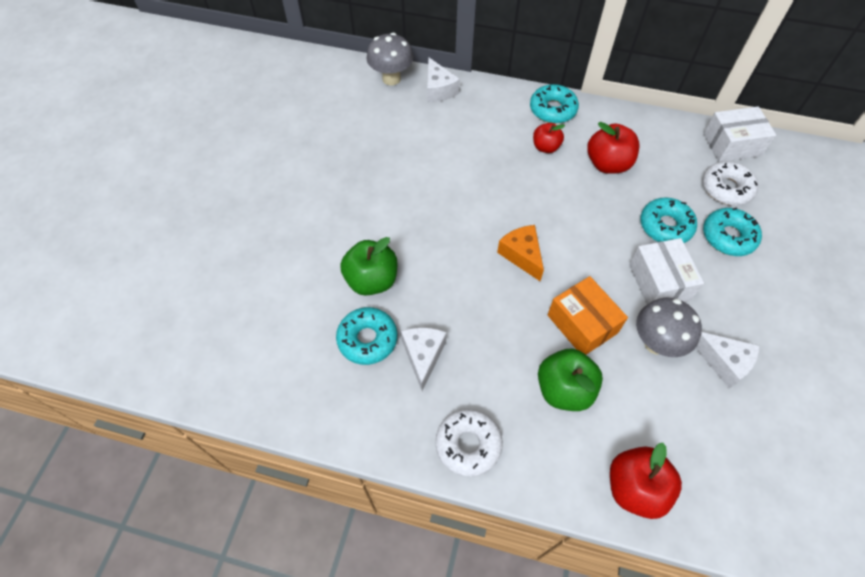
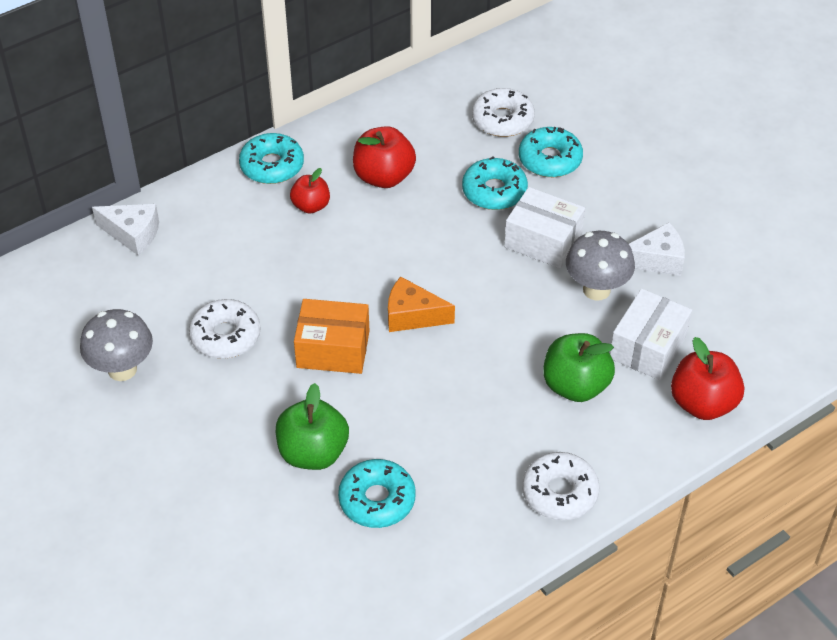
camera: 50 degrees left, 10 degrees down
grey mushroom [366,33,413,85] -> grey mushroom moved to [80,309,153,381]
white cheese [401,327,447,391] -> none
orange box [548,276,628,355] -> orange box moved to [294,299,369,374]
white box [703,106,776,162] -> white box moved to [610,289,692,380]
none -> white donut [189,299,261,359]

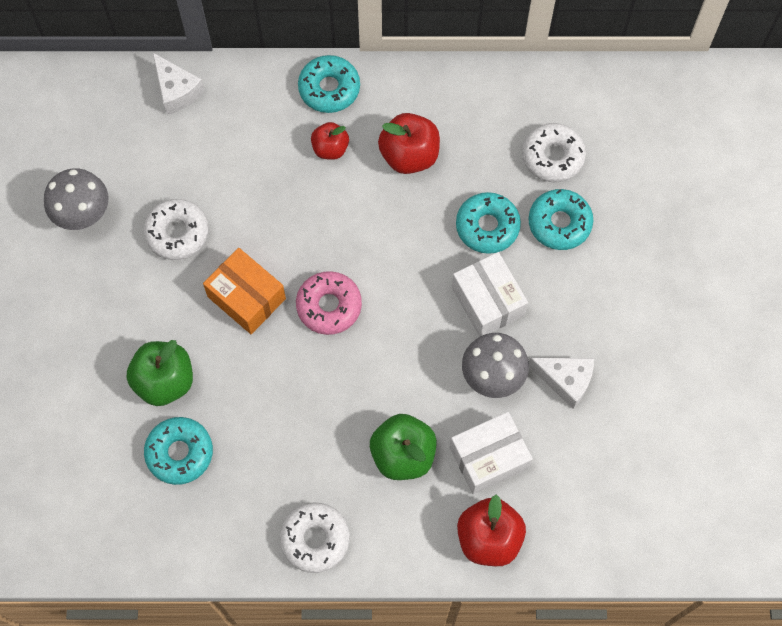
camera: 35 degrees right, 20 degrees up
orange cheese [388,276,455,332] -> pink donut [296,271,362,335]

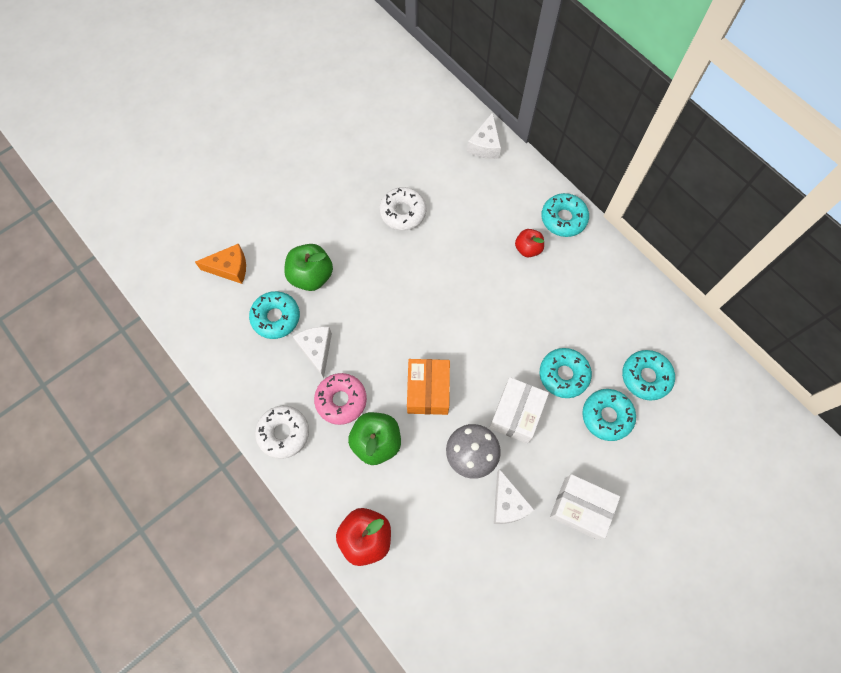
camera: 50 degrees right, 0 degrees up
grey mushroom [44,168,109,230] -> none
orange box [203,248,286,334] -> orange box moved to [407,359,450,415]
pink donut [296,271,362,335] -> pink donut moved to [314,373,367,425]
red apple [378,113,440,174] -> none
white box [450,412,533,494] -> white box moved to [550,474,620,540]
white donut [522,123,586,182] -> turquoise donut [622,350,675,401]
none -> orange cheese [195,244,246,284]
none -> white cheese [293,327,332,378]

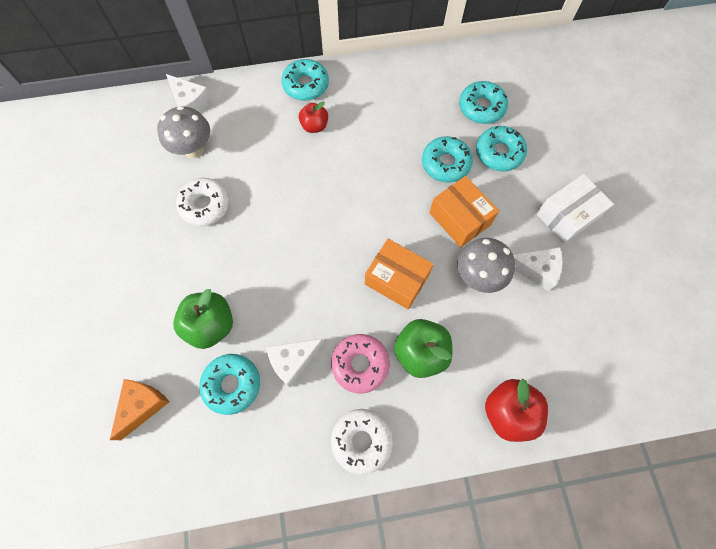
camera: 60 degrees left, 0 degrees up
white cheese [293,327,332,378] -> white cheese turned 45 degrees counterclockwise [267,339,324,387]
white box [489,377,549,444] -> orange box [429,176,499,247]
none -> grey mushroom [157,106,210,159]

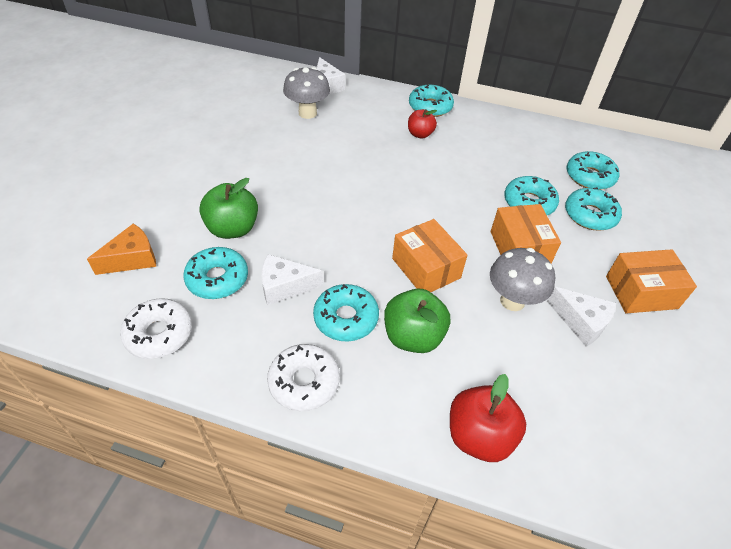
camera: 25 degrees right, 20 degrees down
white donut [176,178,230,226] -> white donut moved to [120,298,192,359]
pink donut [331,334,390,393] -> turquoise donut [313,284,379,341]
white box [536,174,614,244] -> orange box [606,249,697,313]

